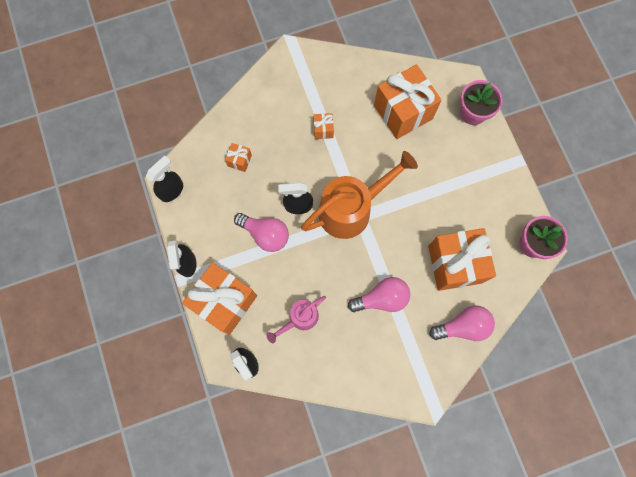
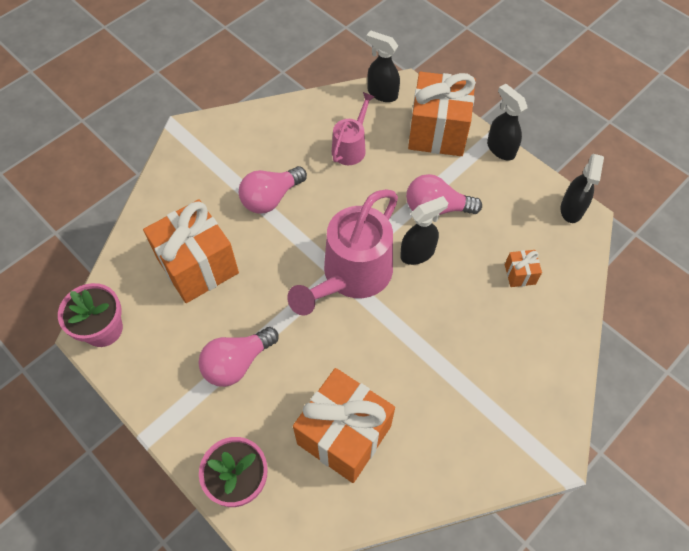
camera: 155 degrees right, 15 degrees down
orange watering can [301,151,418,239] -> pink watering can [287,189,398,316]
orange gift [313,113,334,139] -> none
pink light bulb [429,305,495,341] -> pink light bulb moved to [198,327,279,387]

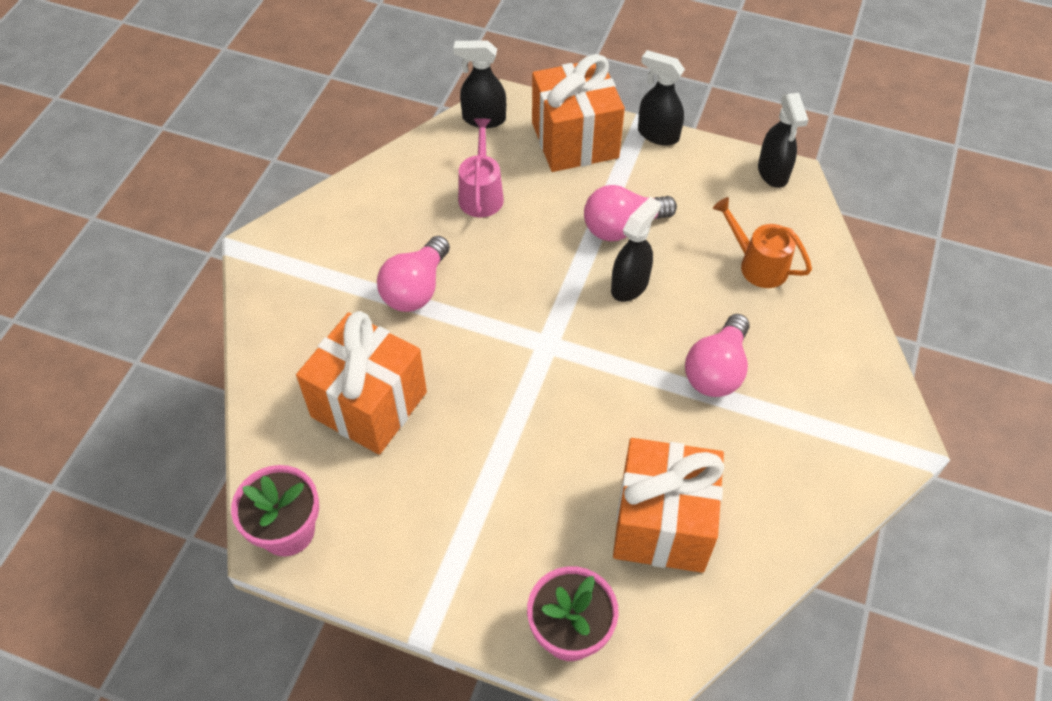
camera: 25 degrees left, 5 degrees down
pink light bulb [198,327,279,387] -> pink light bulb moved to [685,314,750,397]
pink watering can [287,189,398,316] -> none
orange gift [505,250,542,287] -> orange watering can [713,197,812,288]

